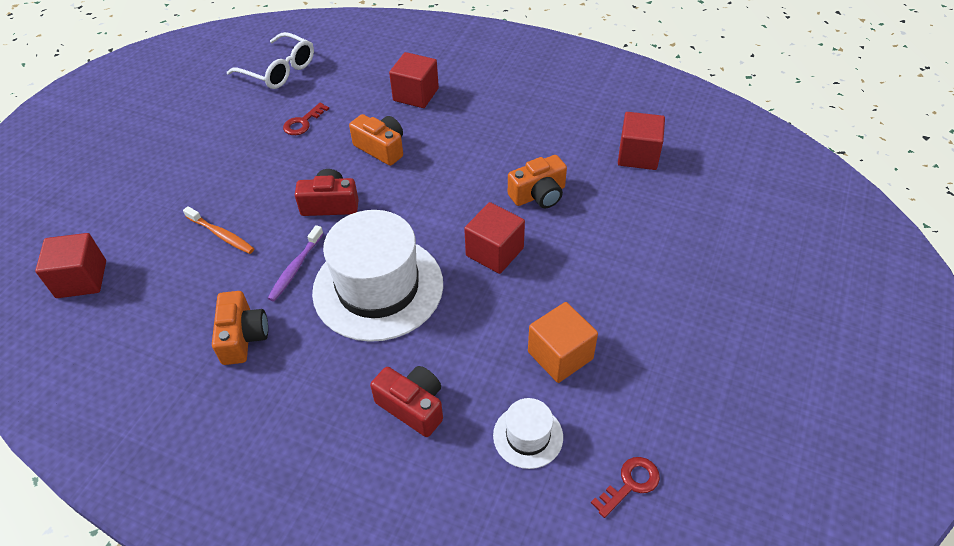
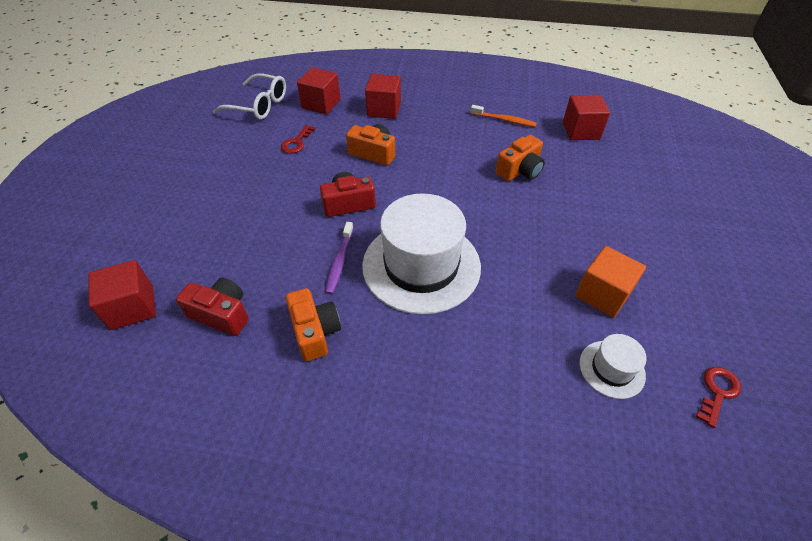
camera: 15 degrees left, 0 degrees up
orange toothbrush [183,206,254,254] -> orange toothbrush moved to [471,105,537,127]
red camera [370,366,443,437] -> red camera moved to [176,278,249,336]
red cube [464,202,525,274] -> red cube moved to [297,68,340,114]

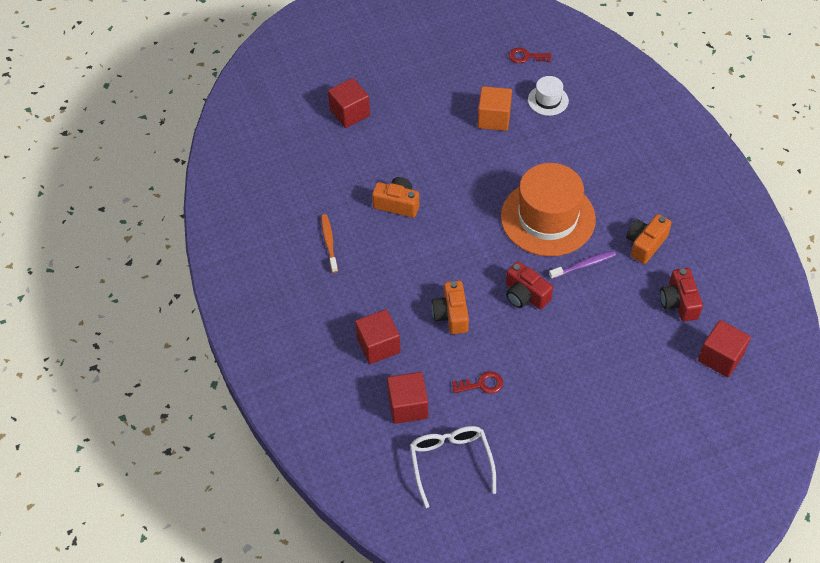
camera: 120 degrees left, 5 degrees up
white hat [362,193,481,315] -> orange hat [501,163,596,256]
red cube [563,95,610,140] -> red cube moved to [328,78,370,128]

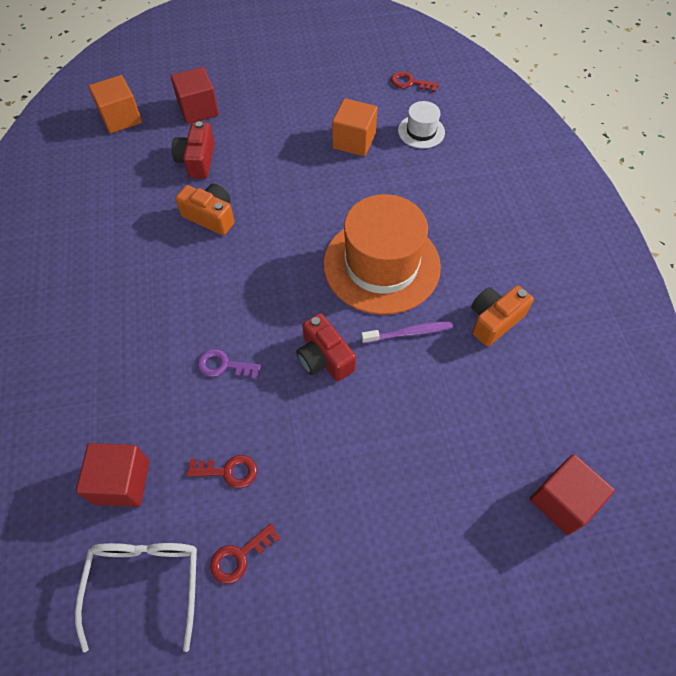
camera: 10 degrees right, 5 degrees up
orange toothbrush [321,214,338,273] -> none
red cube [355,309,401,364] -> none
orange camera [431,281,469,334] -> purple key [197,349,261,380]
red camera [660,268,703,321] -> red camera moved to [172,121,215,179]
none -> orange cube [89,75,142,134]
none -> red key [210,523,280,584]

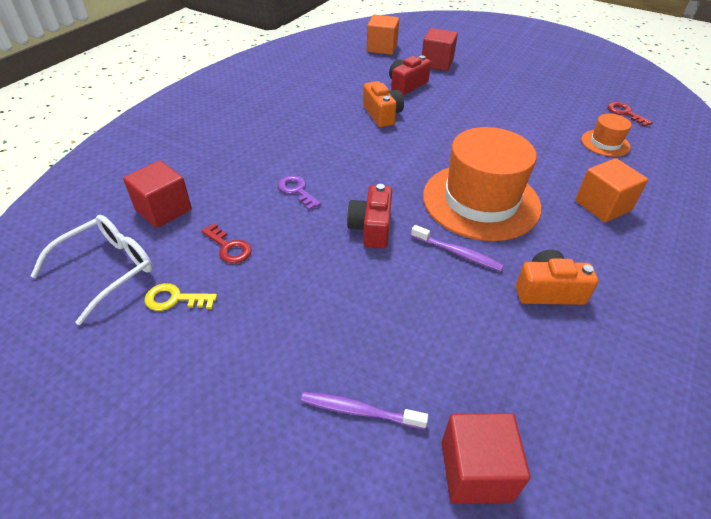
camera: 40 degrees right, 15 degrees down
red key [210,523,280,584] -> yellow key [144,283,217,311]
orange cube [332,98,378,156] -> orange cube moved to [575,158,648,222]
white hat [398,101,445,149] -> orange hat [581,114,631,157]
none -> purple toothbrush [301,392,428,429]

